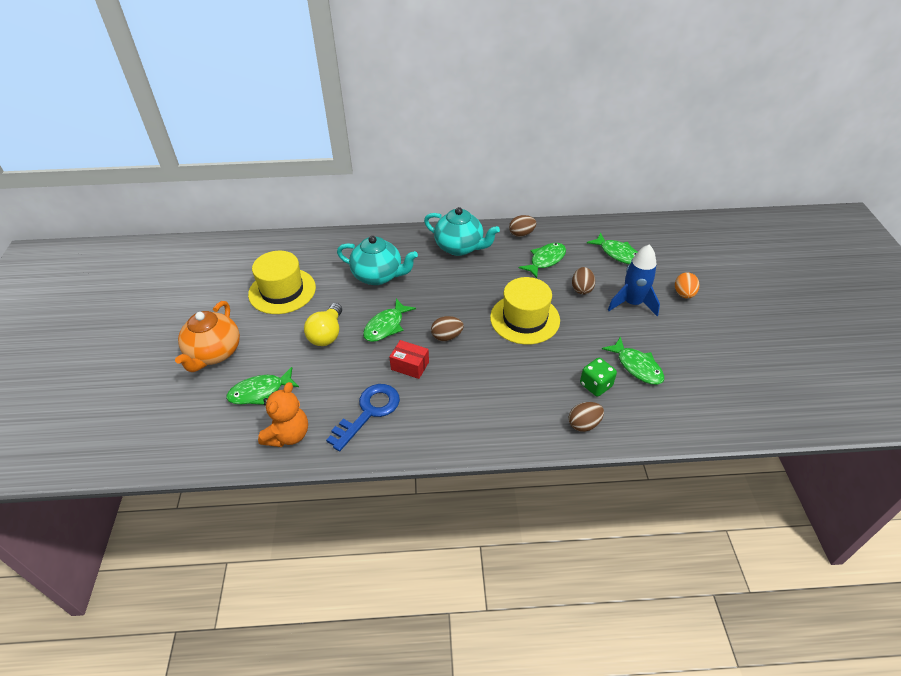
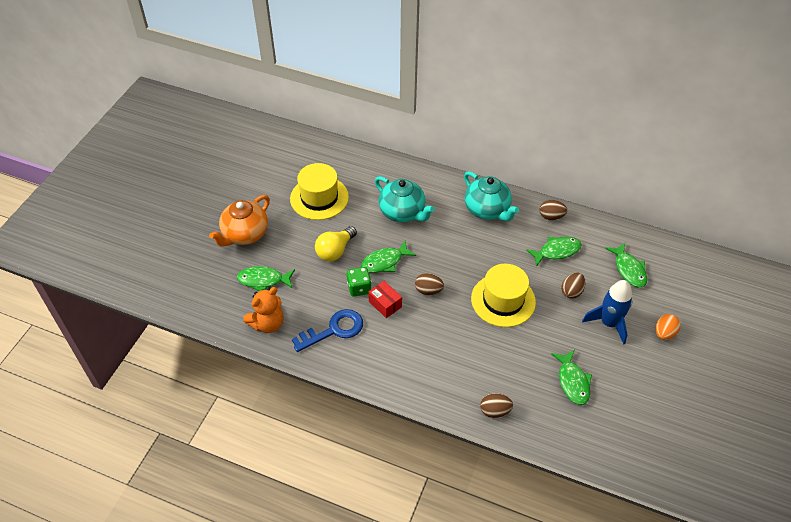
camera: 25 degrees right, 5 degrees up
green dice [580,358,617,396] -> green dice moved to [347,267,372,297]

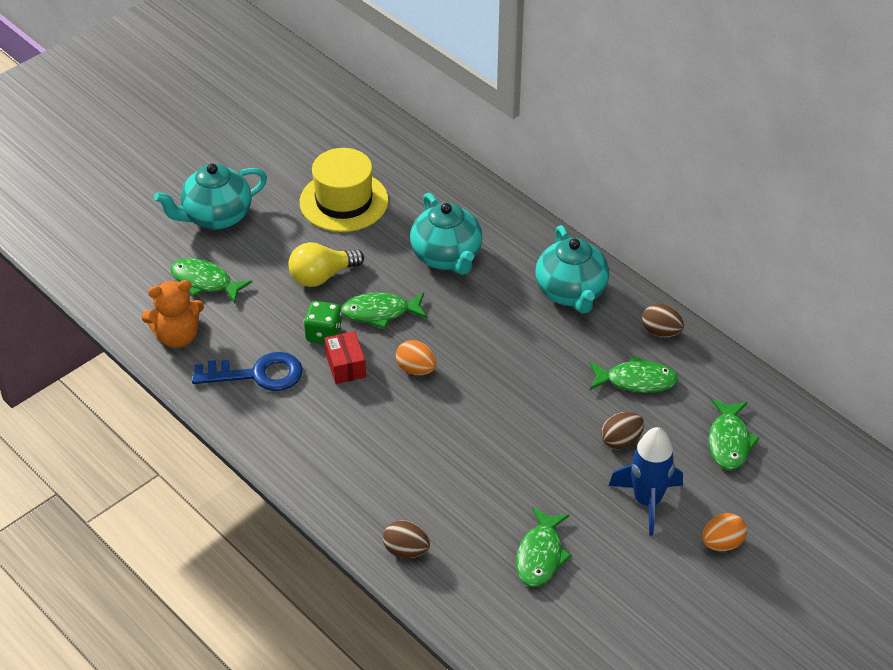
camera: 25 degrees right, 5 degrees down
orange teapot [209,195,270,247] -> turquoise teapot [154,164,267,230]
brown egg [415,273,444,295] -> orange egg [396,340,437,375]
yellow hat [471,264,536,327] -> none

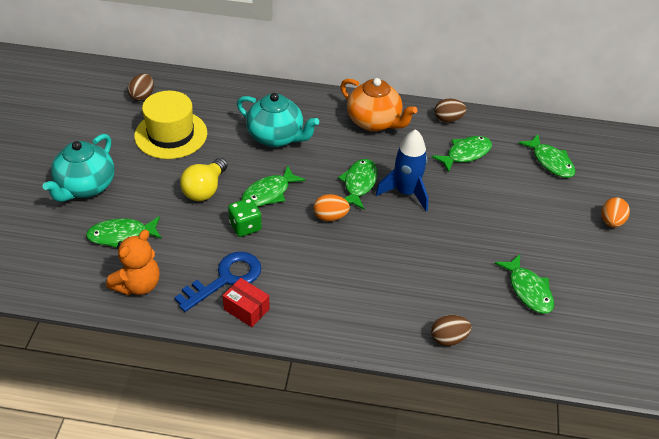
camera: 40 degrees left, 0 degrees up
red box [325,331,366,384] -> red box moved to [222,278,270,327]
turquoise teapot [535,225,609,313] -> orange teapot [340,78,418,132]
brown egg [601,412,644,449] -> brown egg moved to [128,74,154,101]
blue rocket [609,427,683,536] -> blue rocket moved to [376,129,429,211]
none -> green fish [338,159,378,210]

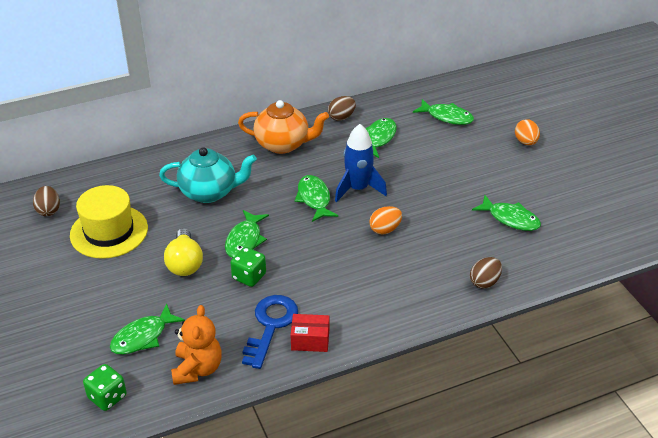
camera: 30 degrees left, 5 degrees down
turquoise teapot [43,134,114,202] -> none
orange egg [313,194,350,221] -> orange egg moved to [369,206,402,234]
none -> green dice [83,364,127,411]

